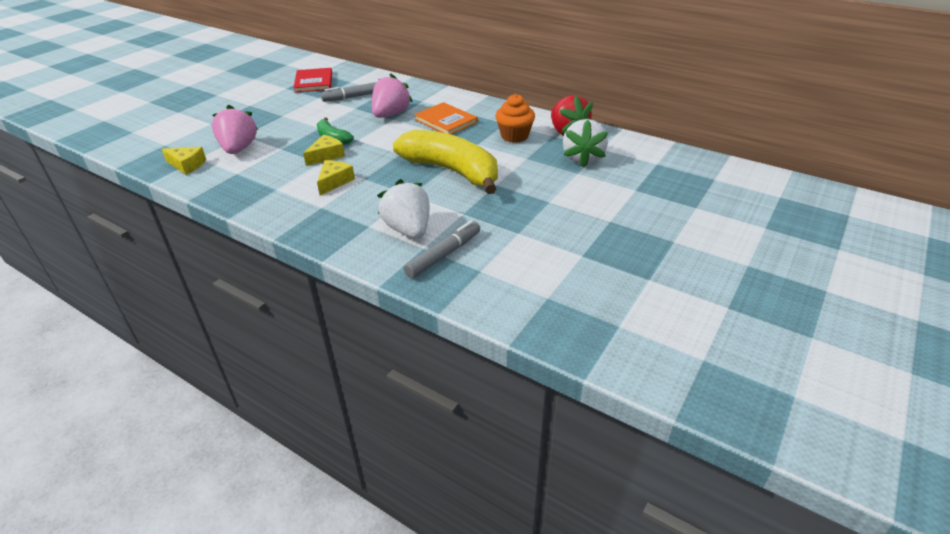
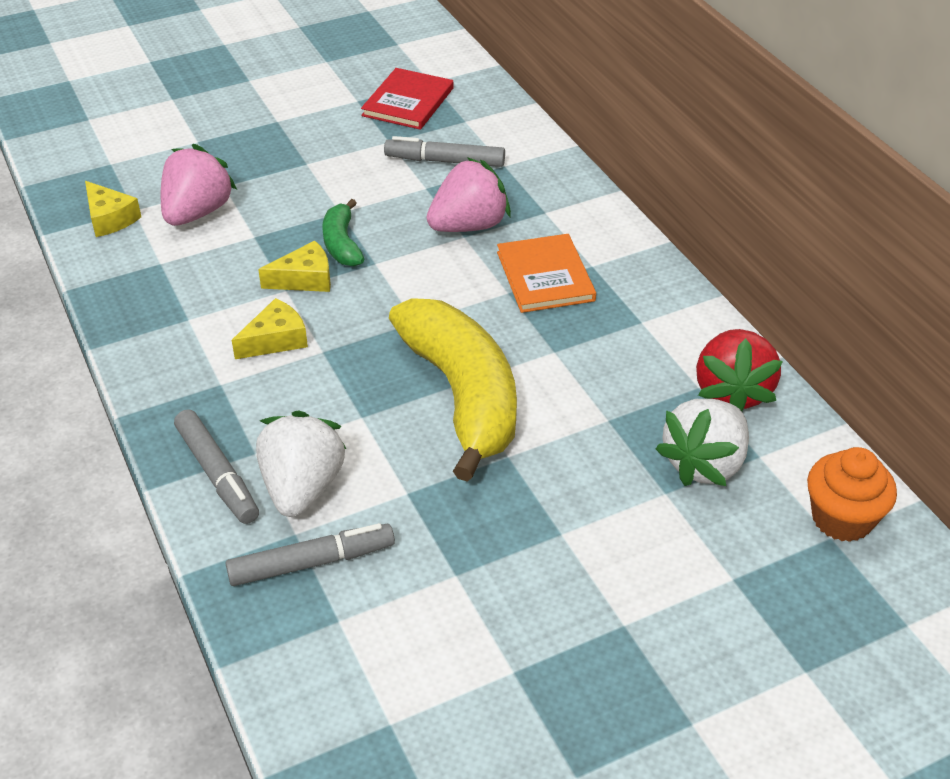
camera: 30 degrees right, 5 degrees up
orange cupcake [495,94,535,143] -> orange cupcake moved to [807,447,897,542]
none -> grey marker [174,409,259,524]

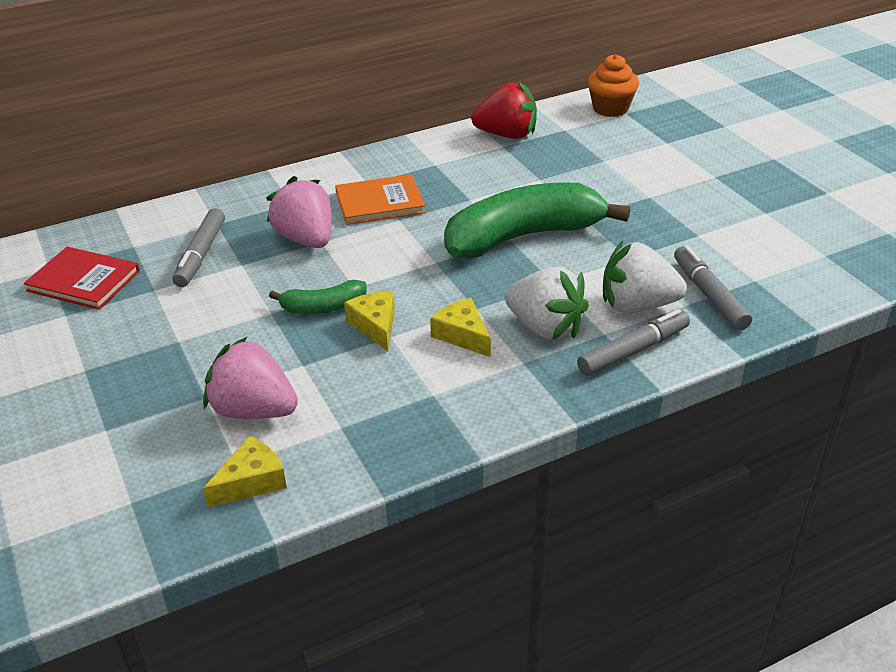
camera: 90 degrees left, 5 degrees down
yellow banana [389,298,517,482] -> green banana [444,182,630,259]
white strawberry [656,399,749,486] -> white strawberry moved to [505,267,589,340]

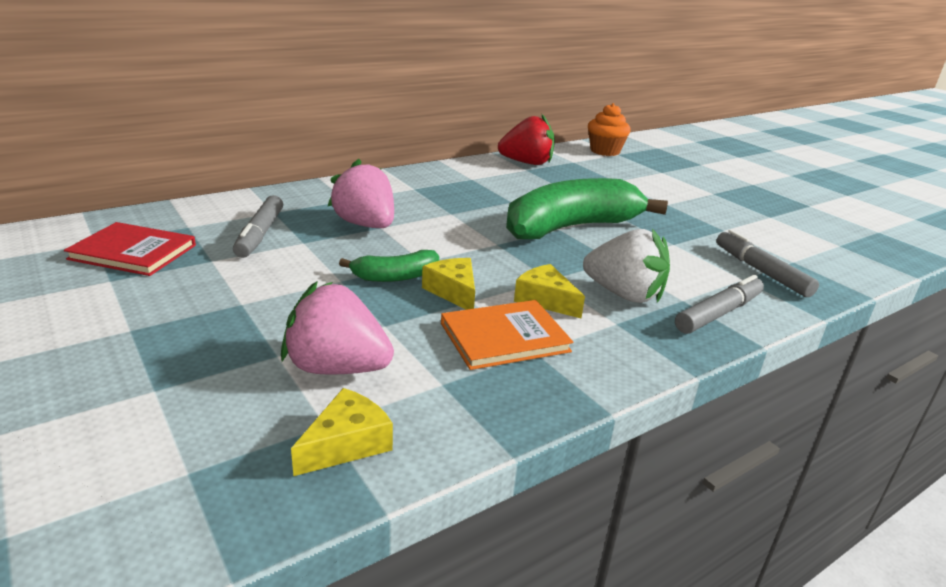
camera: 10 degrees left, 10 degrees down
orange book [335,174,426,225] -> orange book moved to [441,300,573,370]
white strawberry [603,241,687,313] -> none

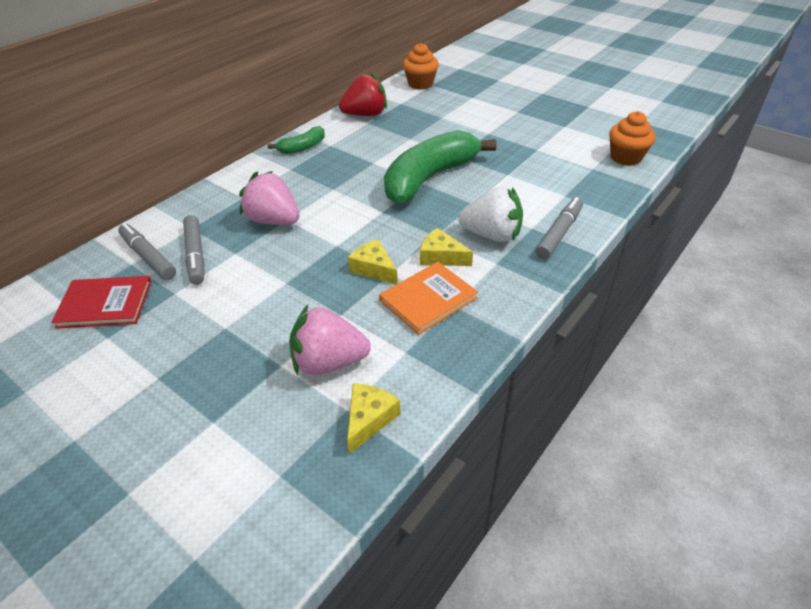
camera: 15 degrees left, 15 degrees up
green banana [339,250,439,282] -> green banana moved to [268,126,325,154]
grey marker [716,230,819,297] -> grey marker moved to [118,223,176,280]
none -> orange cupcake [609,111,655,166]

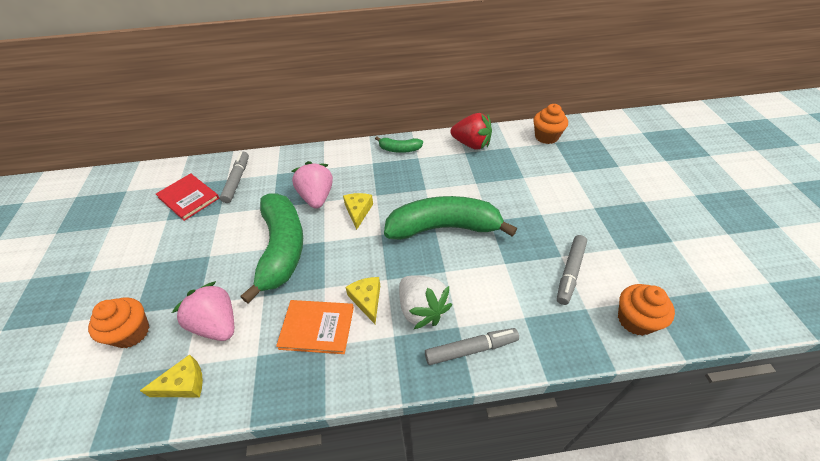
camera: 45 degrees right, 5 degrees up
grey marker [183,215,204,285] -> grey marker moved to [557,235,587,305]
yellow cheese [348,239,398,284] -> yellow cheese moved to [343,193,373,230]
none -> orange cupcake [88,297,150,348]
none -> green banana [241,193,303,304]

